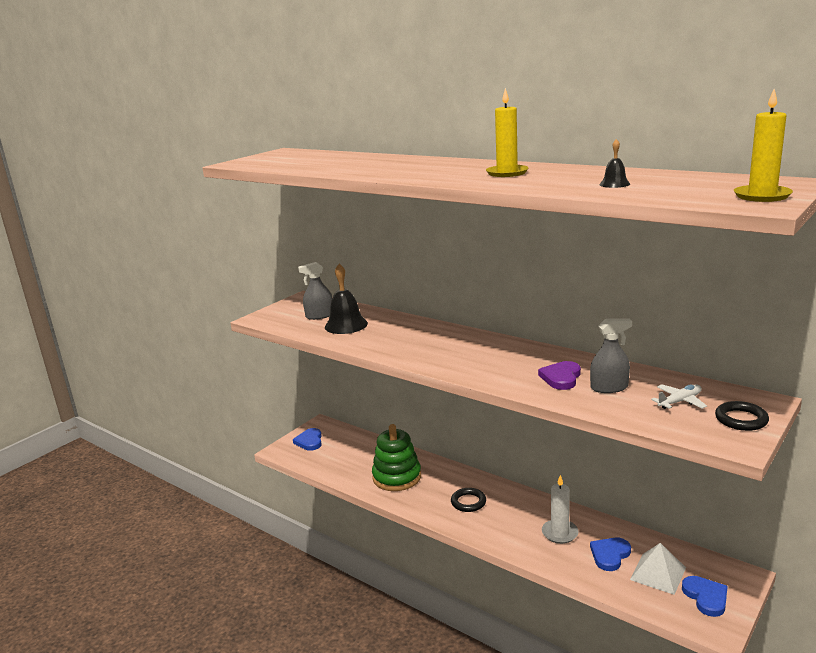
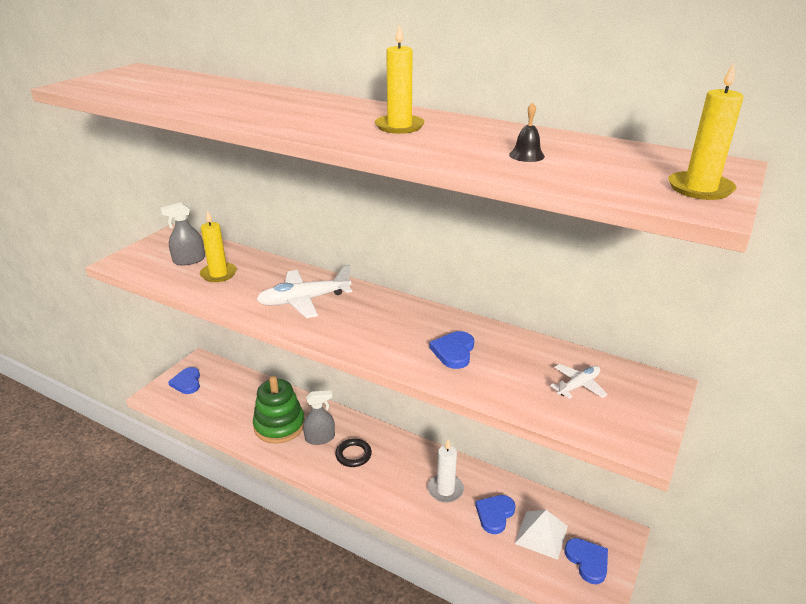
camera: 10 degrees left, 10 degrees up
black bell [325,264,368,334] -> yellow candle [200,210,237,282]
purple heart [538,361,581,390] -> blue heart [429,331,474,369]
grey spray bottle [590,318,632,393] -> grey spray bottle moved to [303,390,335,445]
black ring [715,401,769,431] -> none
none -> white plane [256,265,352,318]

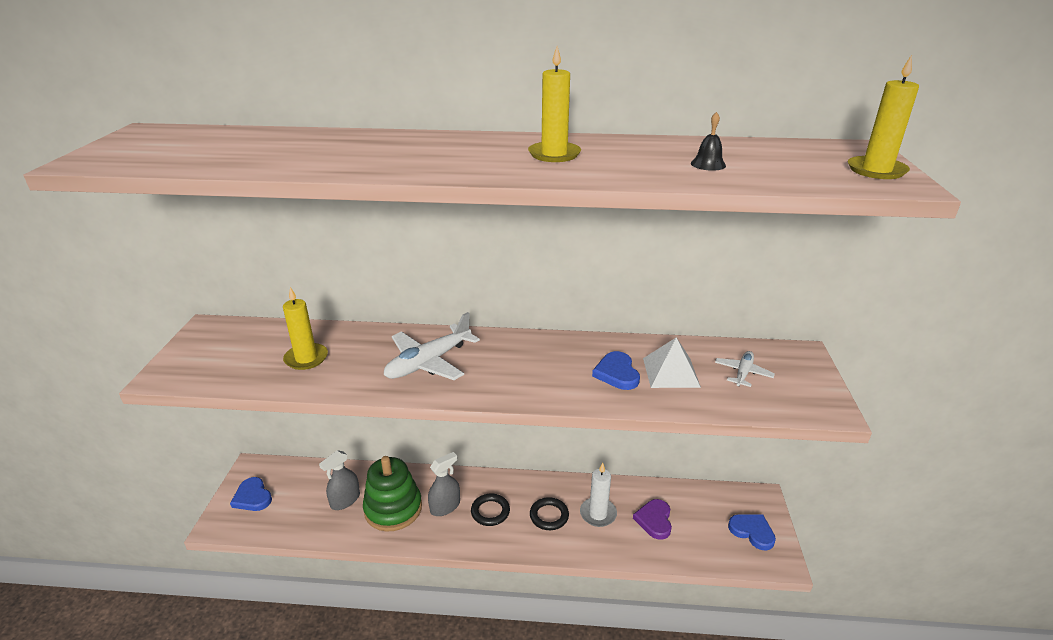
camera: 25 degrees left, 0 degrees up
grey spray bottle [161,202,205,265] -> grey spray bottle moved to [319,450,360,510]
blue heart [475,495,515,534] -> purple heart [633,499,672,540]
white pyramid [515,510,568,560] -> white pyramid moved to [643,337,701,388]
none -> black ring [530,497,569,530]

